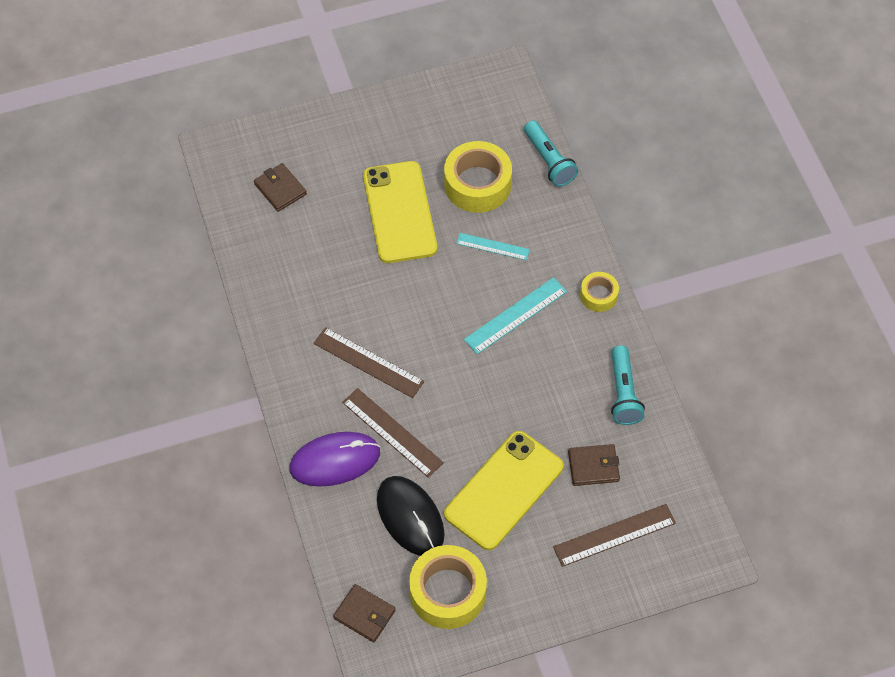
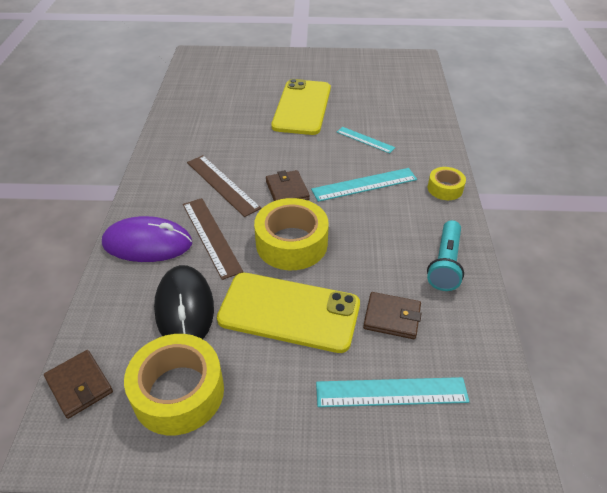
camera: 20 degrees right, 15 degrees down
brown wallet [254,163,307,212] -> brown wallet moved to [266,170,310,201]
yellow tape [444,141,512,213] -> yellow tape moved to [254,198,329,270]
yellow phone [444,431,563,550] -> yellow phone turned 45 degrees clockwise [217,273,360,353]
turquoise flashlight [524,121,578,187] -> none
brown ruler [553,504,676,567] -> turquoise ruler [316,377,469,407]

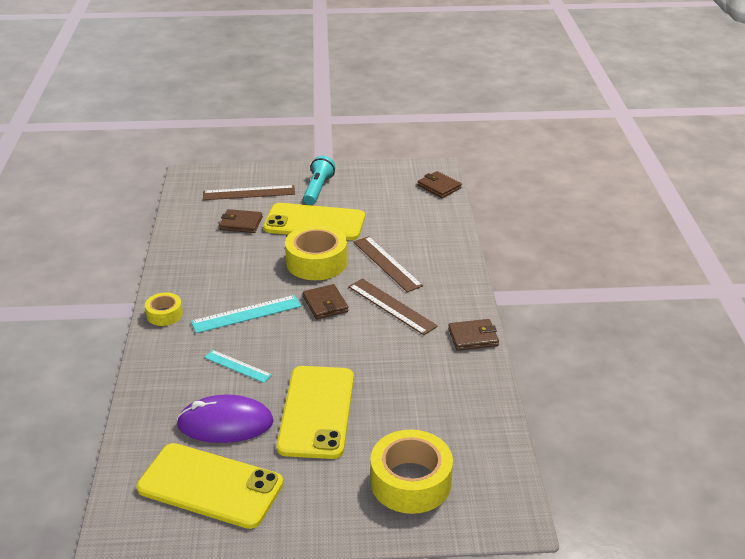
camera: 175 degrees right, 10 degrees down
purple mouse [102,216,192,262] -> purple mouse moved to [176,395,274,443]
yellow tape [124,334,224,435] -> yellow tape moved to [370,429,453,514]
black mouse [154,265,214,339] -> none
turquoise ruler [316,377,469,407] -> brown ruler [203,185,295,200]
turquoise flashlight [427,220,464,291] -> turquoise flashlight moved to [303,156,335,205]
none -> yellow phone [137,443,283,529]
none -> brown wallet [448,319,499,351]

